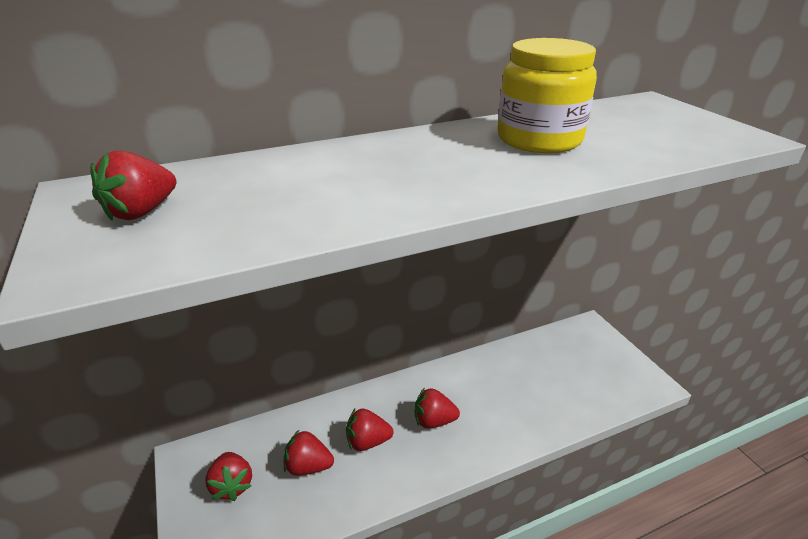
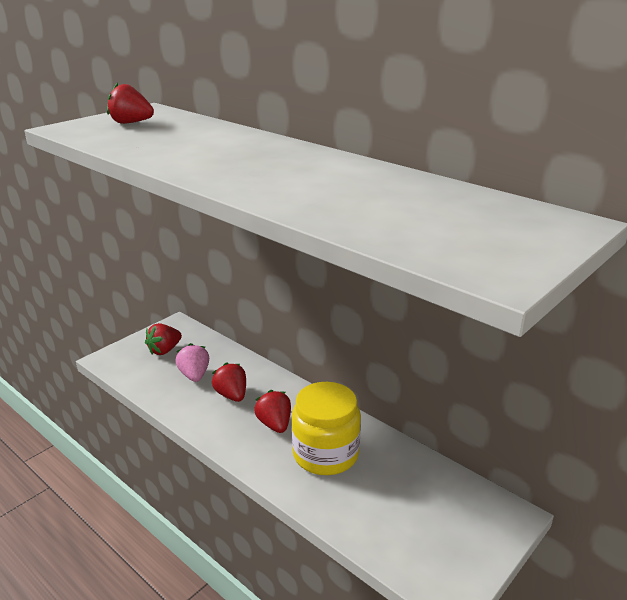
camera: 65 degrees right, 5 degrees down
red strawberry [284,429,334,476] -> pink strawberry [175,343,209,382]
yellow jar [497,38,597,153] -> yellow jar moved to [291,382,361,475]

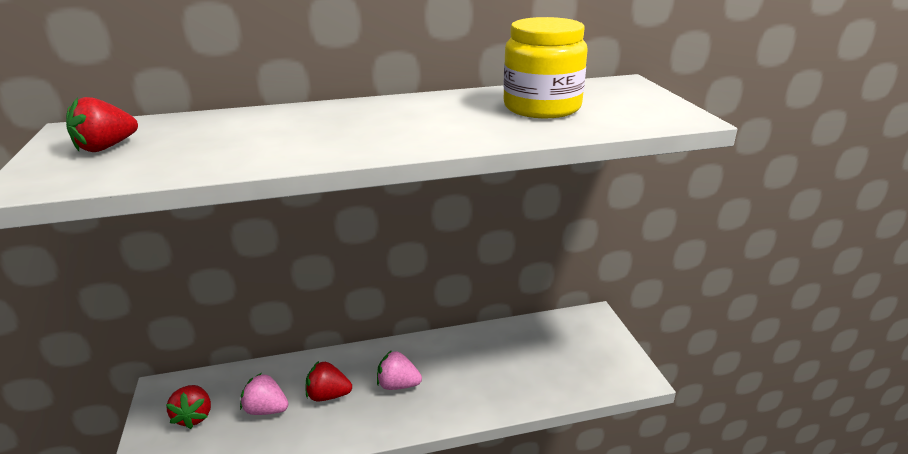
camera: 55 degrees left, 0 degrees up
red strawberry [254,390,291,433] -> pink strawberry [377,350,422,390]
yellow jar [291,382,361,475] -> yellow jar moved to [503,17,588,118]

